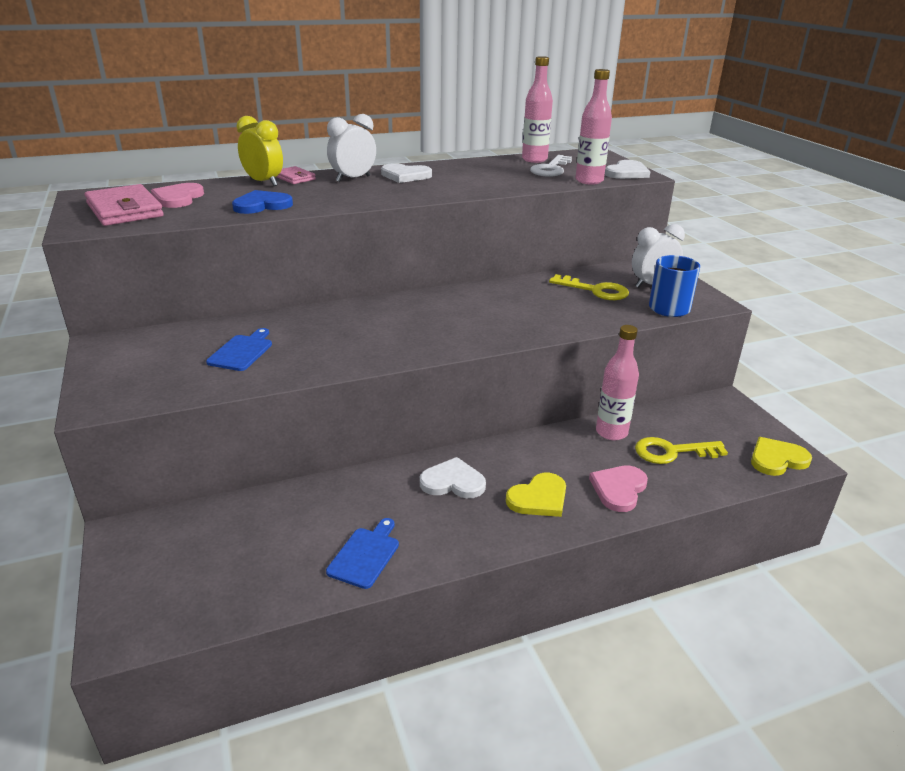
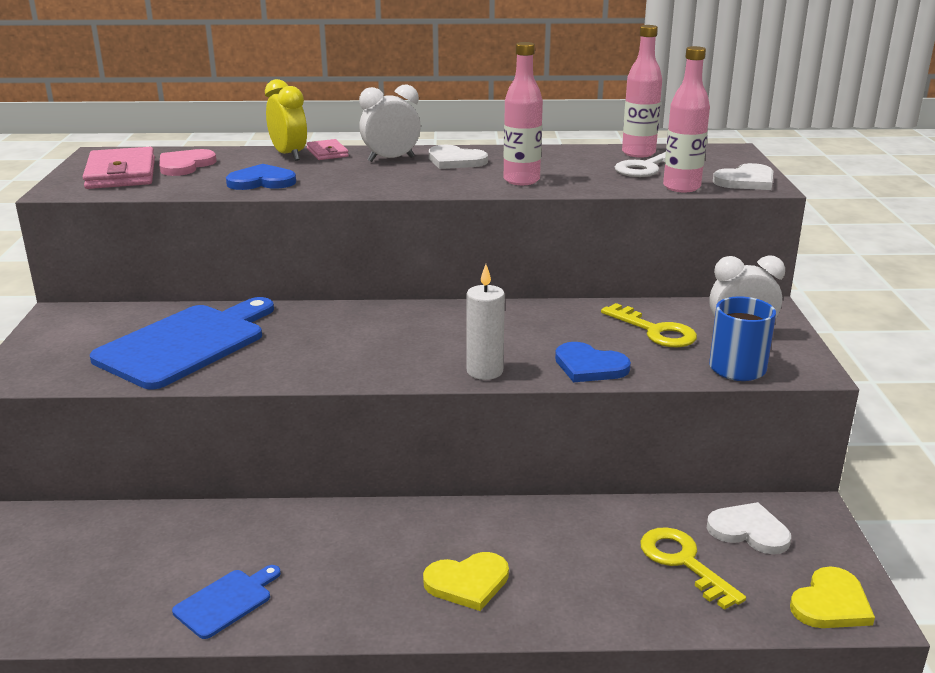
camera: 20 degrees right, 5 degrees down
blue cutting board [206,328,272,371] -> blue cutting board [90,297,274,390], size x2.09
white heart [420,457,486,498] -> white heart moved to [707,502,791,554]
pink heart [589,465,648,512] -> none
pink bottle [596,325,639,440] -> pink bottle moved to [504,42,543,185]
yellow key [635,437,728,464] -> yellow key turned 45 degrees clockwise [640,527,746,610]
yellow heart [751,437,812,476] -> yellow heart turned 135 degrees clockwise [790,566,875,628]
none -> white candle [467,264,505,380]
none -> blue heart [555,342,631,382]

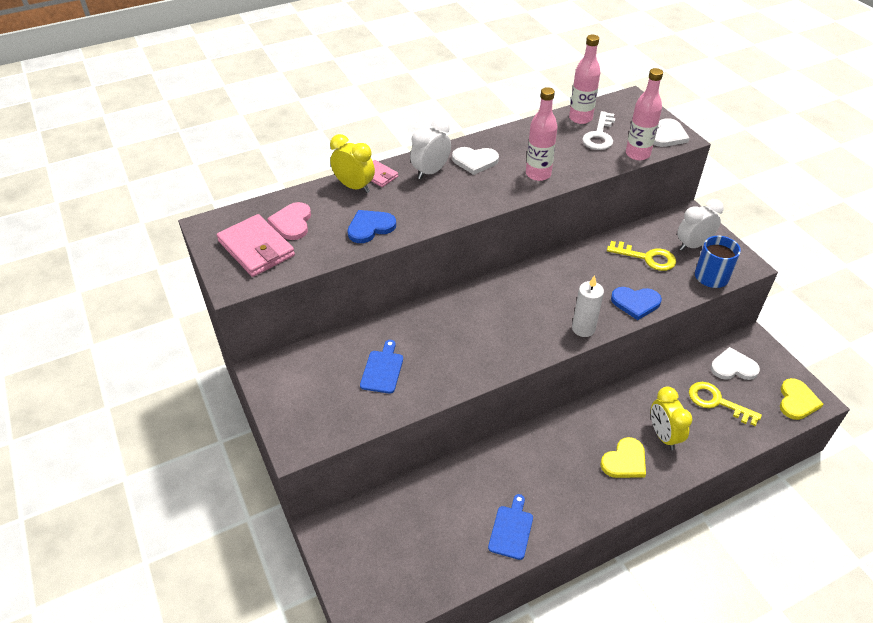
camera: 25 degrees left, 20 degrees up
blue cutting board [90,297,274,390] -> blue cutting board [360,340,403,394], size x0.48
none -> yellow clock [651,387,692,450]

